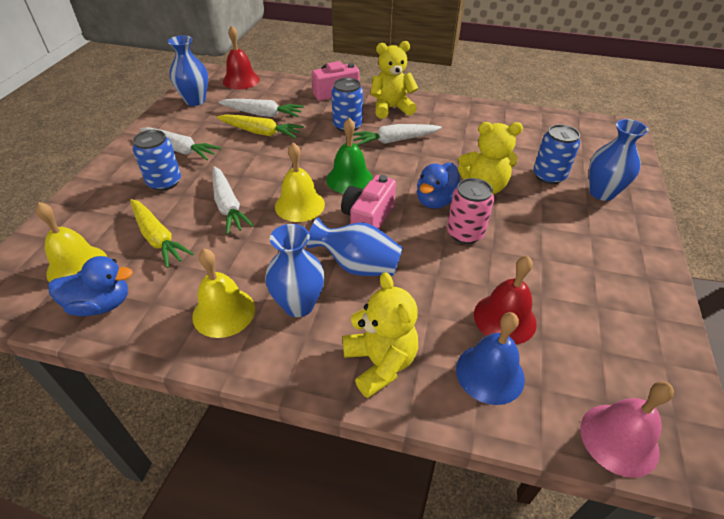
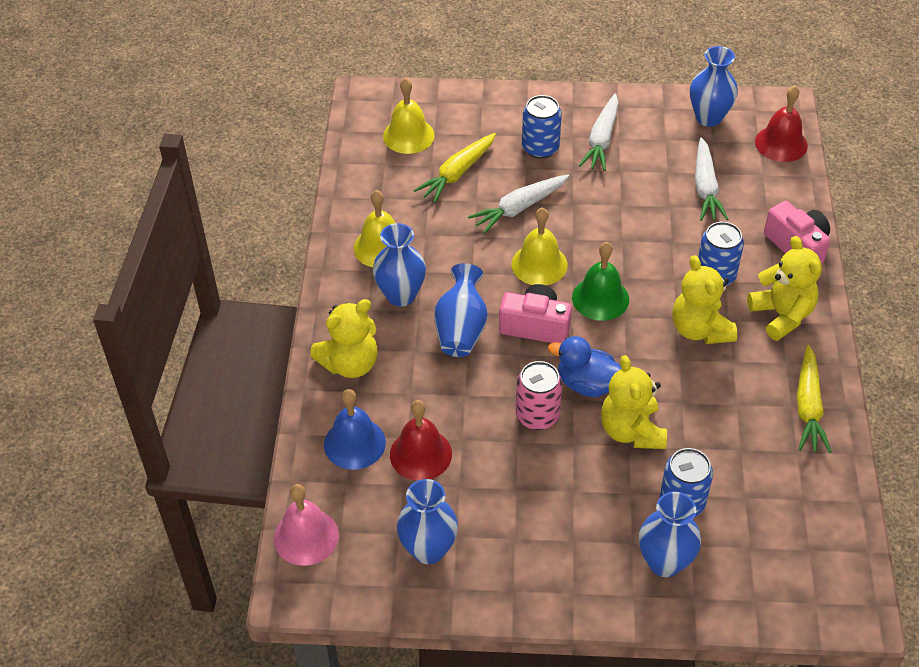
camera: 80 degrees right, 5 degrees up
blue duck [48,256,133,316] -> none
yellow carrot [217,114,304,139] -> yellow carrot moved to [797,345,832,453]
white carrot [353,124,442,146] -> yellow teddy bear [672,255,737,344]
none -> blue vase [397,479,458,564]

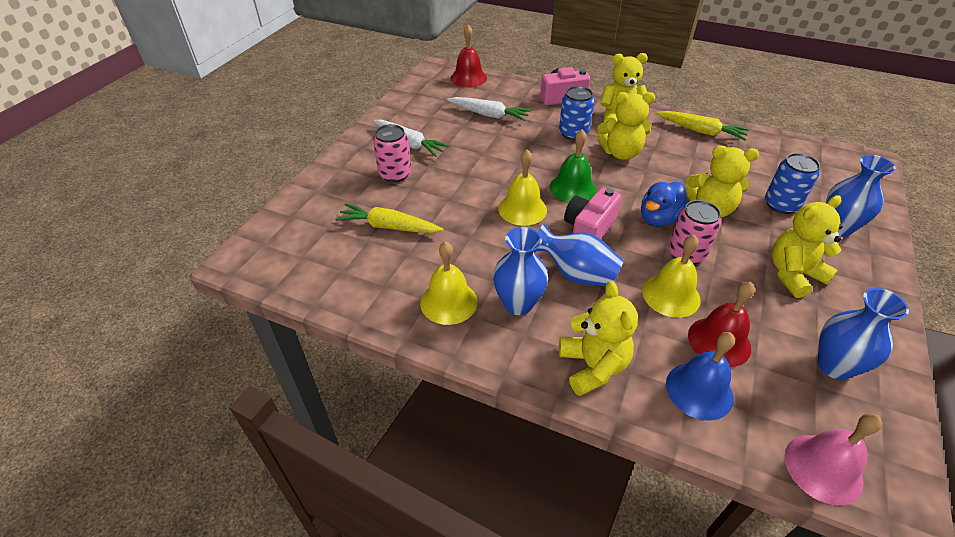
camera: 70 degrees left, 5 degrees down
yellow bell [383,78,435,154] -> yellow bell moved to [642,235,701,318]
yellow carrot [414,133,496,203] -> yellow carrot turned 135 degrees clockwise [335,203,443,233]
white carrot [468,175,569,234] -> none
blue can [522,95,562,159] -> pink can [373,124,411,183]
blue vase [690,46,738,127] -> none
none -> yellow teddy bear [772,195,843,298]

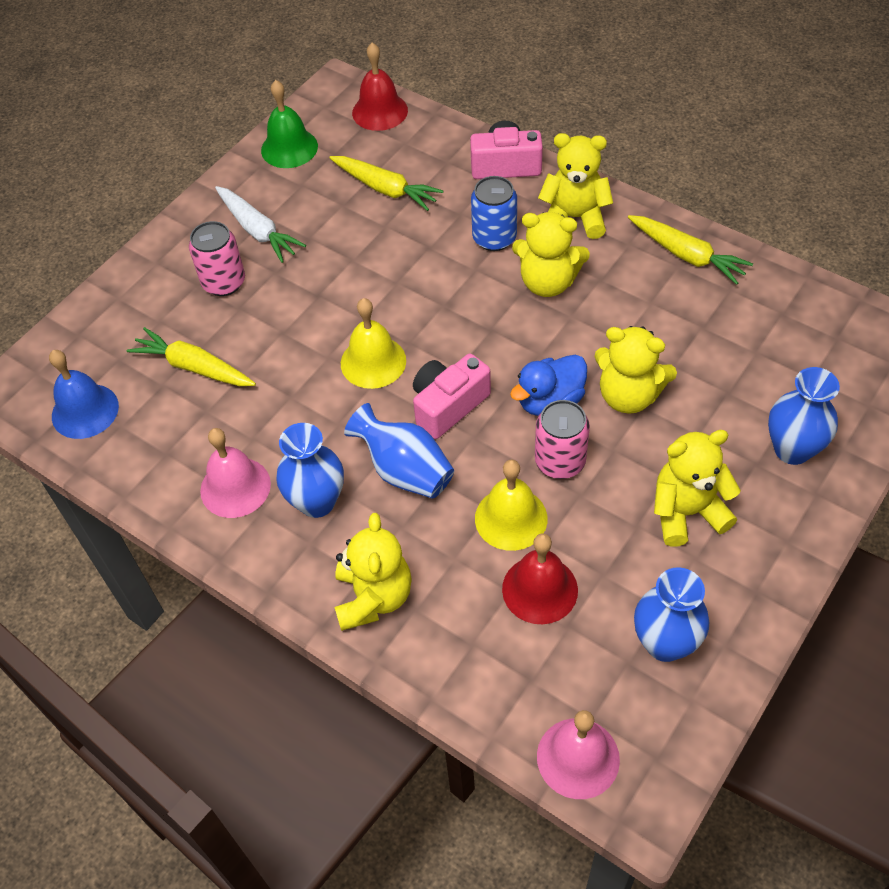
camera: 15 degrees right, 10 degrees up
yellow bell [420,241,478,325] -> pink bell [200,428,271,518]
white carrot [447,97,531,121] -> yellow carrot [329,156,443,211]
green bell [550,129,597,203] -> green bell moved to [261,80,318,168]
blue bell [666,332,735,421] -> blue bell moved to [49,350,119,439]
blue can [765,153,820,214] -> none

